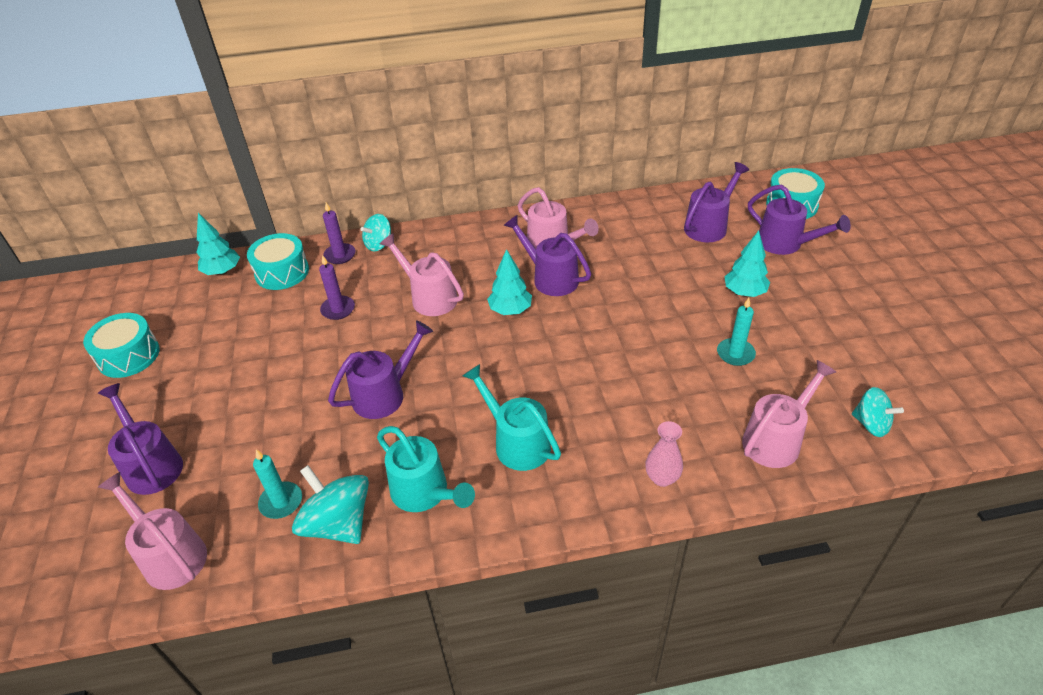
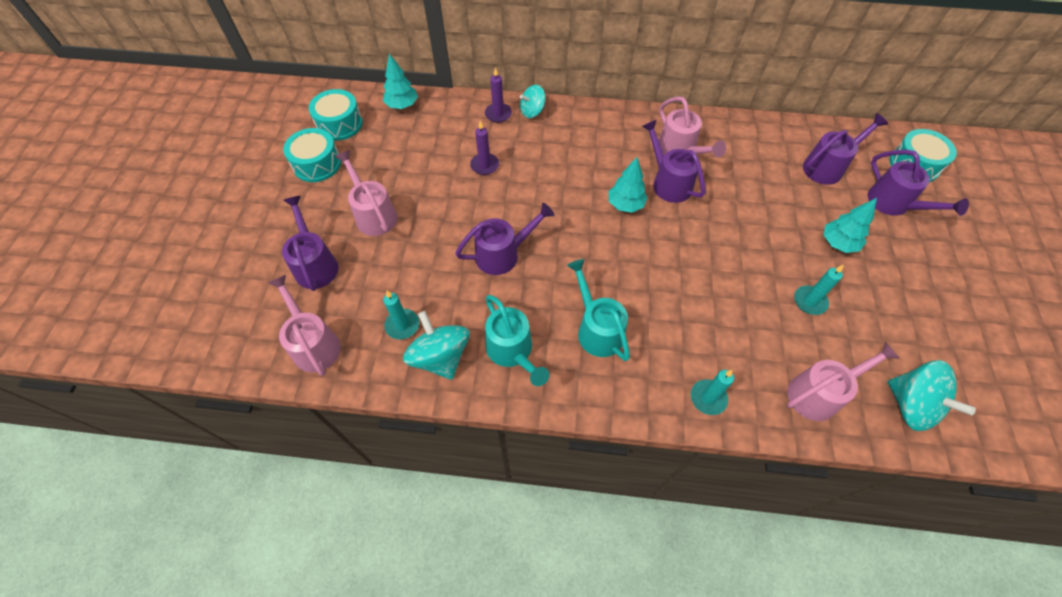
camera: 15 degrees right, 15 degrees up
turquoise drum [247,233,309,290] -> turquoise drum moved to [309,89,363,141]
pink watering can [380,233,464,316] -> pink watering can moved to [335,150,397,236]
pink vase [645,421,683,487] -> turquoise candle [691,370,734,415]
turquoise spinning top [852,387,904,437] -> turquoise spinning top [888,360,976,431], size x1.62

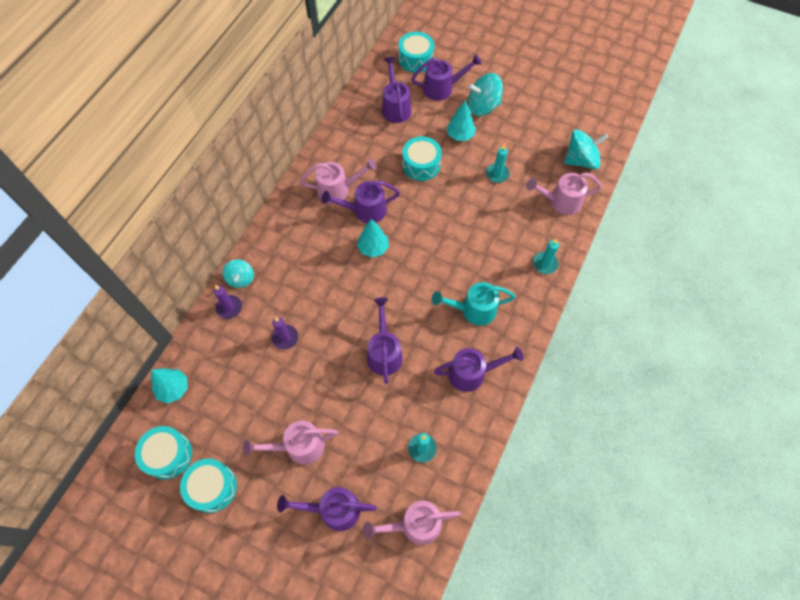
camera: 70 degrees left, 5 degrees up
turquoise spinning top [403,311,470,380] -> turquoise spinning top moved to [468,73,503,116]
turquoise watering can [485,295,549,386] -> purple watering can [434,347,524,392]
pink watering can [787,342,900,421] -> pink watering can turned 90 degrees counterclockwise [526,173,602,215]
none -> turquoise drum [402,136,442,181]

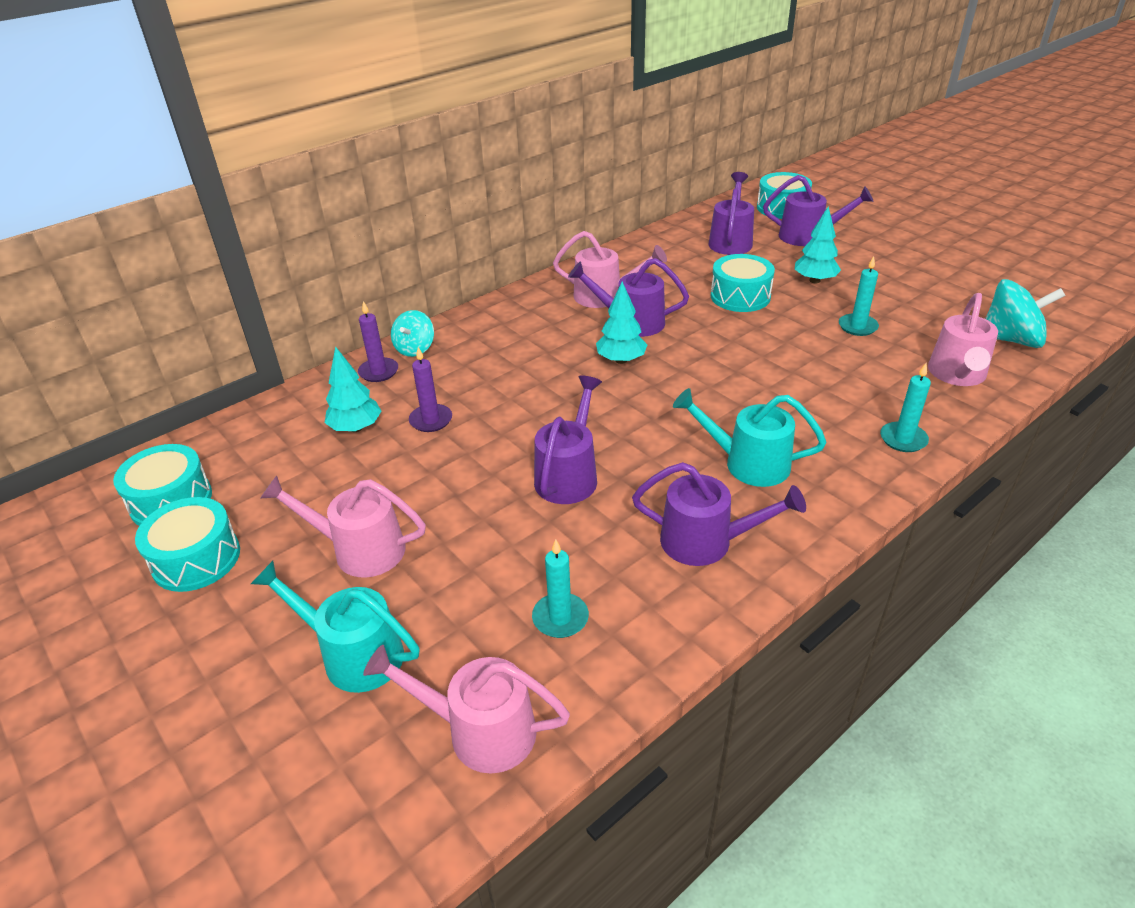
camera: 25 degrees right, 25 degrees down
turquoise tree [151,368,188,404] -> turquoise tree moved to [325,346,381,432]
purple watering can [277,487,377,531] -> turquoise watering can [251,561,420,693]
turquoise spinning top [468,73,503,116] -> none
pink watering can [526,173,602,215] -> pink watering can turned 90 degrees counterclockwise [928,293,998,386]

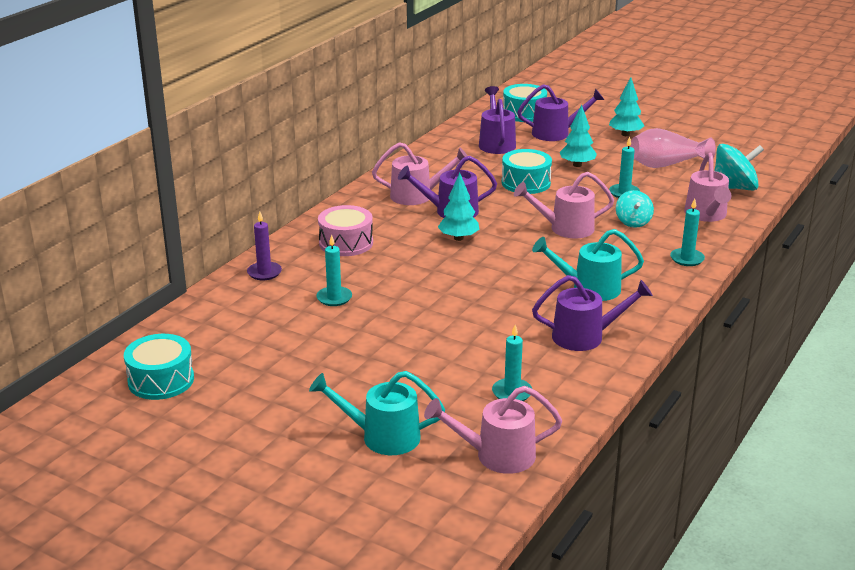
camera: 20 degrees left, 10 degrees down
turquoise drum [135,497,240,592] -> none
pink watering can [261,475,426,578] -> pink watering can moved to [514,172,614,238]
turquoise tree [325,346,381,432] -> turquoise tree moved to [609,77,644,136]
turquoise spinning top [391,310,434,357] -> turquoise spinning top moved to [616,190,654,228]
purple candle [409,347,452,432] -> turquoise candle [316,235,352,306]
purple watering can [534,375,602,504] -> none
none -> pink drum [318,205,373,256]
none -> pink vase [630,128,716,168]

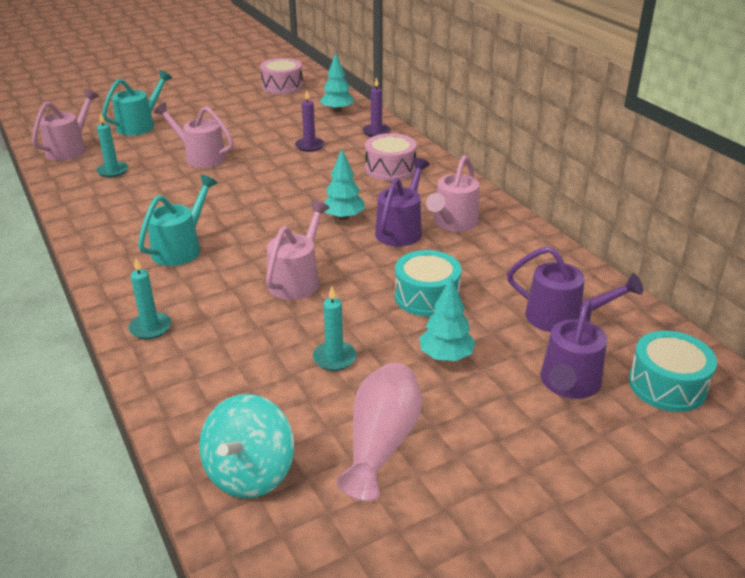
camera: 120 degrees right, 5 degrees up
turquoise drum [124,334,194,400] -> pink drum [260,58,303,94]
turquoise candle [316,235,352,306] -> purple candle [295,90,324,152]
purple watering can [532,275,653,351] -> none
turquoise tree [609,77,644,136] -> turquoise tree moved to [320,53,354,113]
turquoise spinning top [616,190,654,228] -> none
pink watering can [684,153,731,222] -> pink watering can moved to [154,102,234,168]

